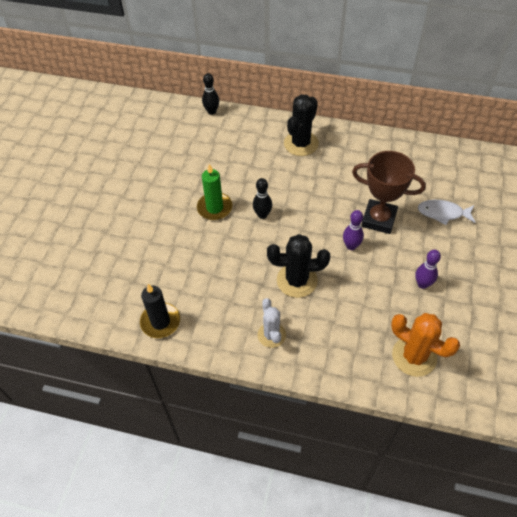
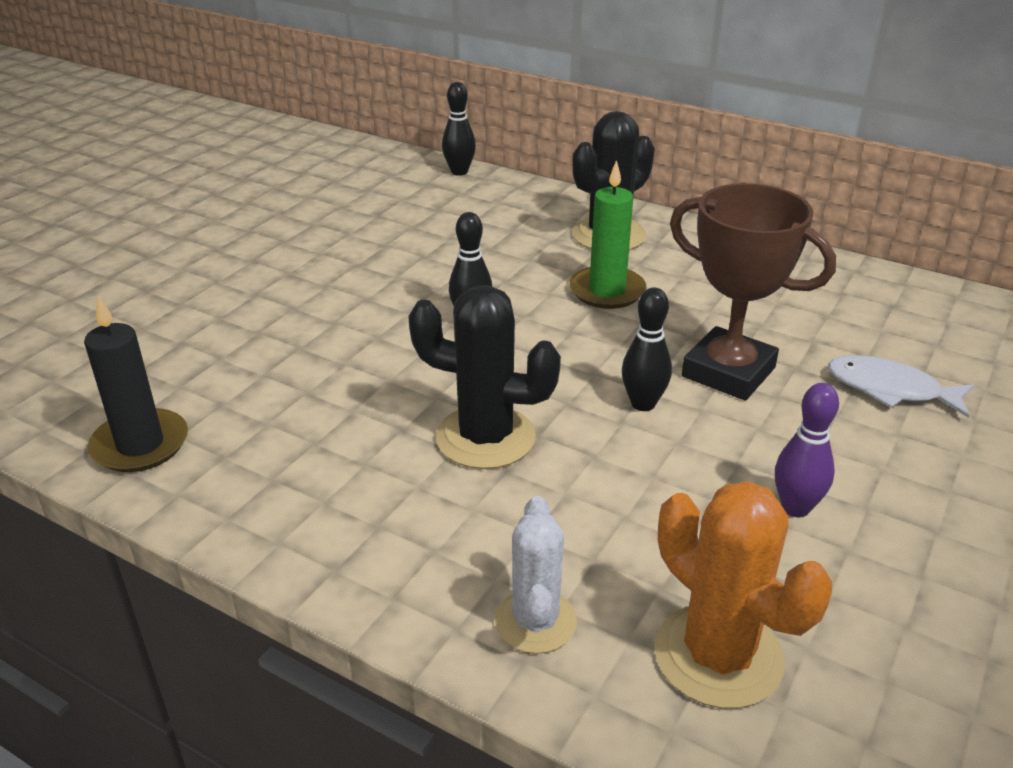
camera: 15 degrees right, 20 degrees down
green candle [197,164,232,220] -> green candle moved to [569,160,646,309]
white cactus [257,298,286,348] -> white cactus moved to [495,496,577,654]
purple bowling pin [343,210,364,250] -> black bowling pin [622,288,672,411]

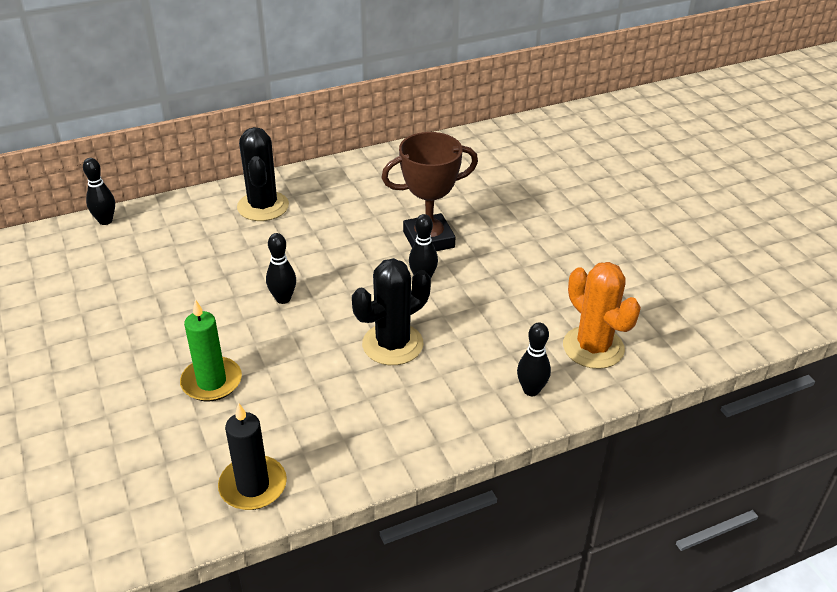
camera: 55 degrees left, 5 degrees up
white cactus [495,496,577,654] -> black bowling pin [517,323,551,396]
green candle [569,160,646,309] -> green candle moved to [180,299,242,401]
orange cactus [654,481,832,708] -> orange cactus turned 60 degrees clockwise [563,262,641,369]
purple bowling pin [775,383,839,517] -> none
white fish [828,355,974,418] -> none

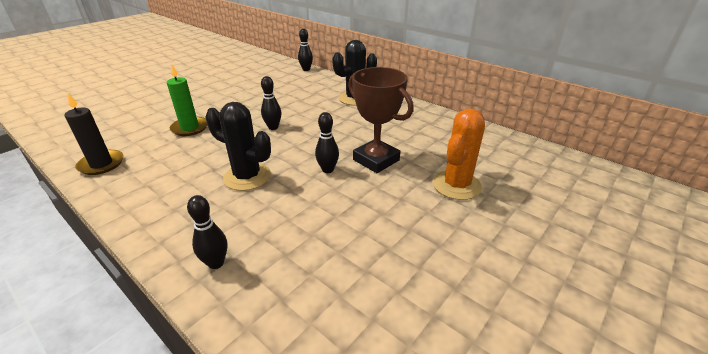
camera: 65 degrees right, 5 degrees down
orange cactus [563,262,641,369] -> orange cactus moved to [433,109,485,200]

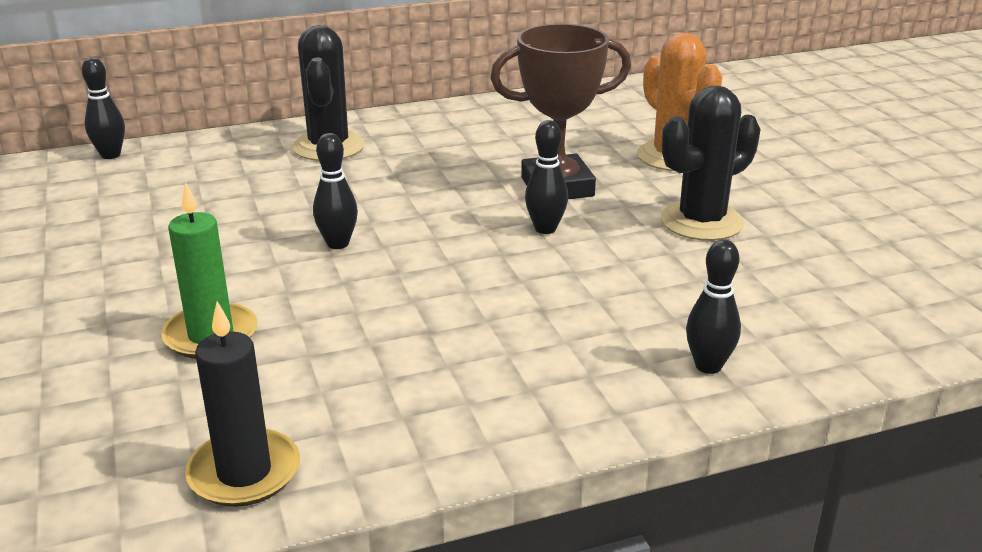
camera: 60 degrees left, 5 degrees down
black cactus [205,102,271,191] -> black cactus moved to [661,85,760,241]

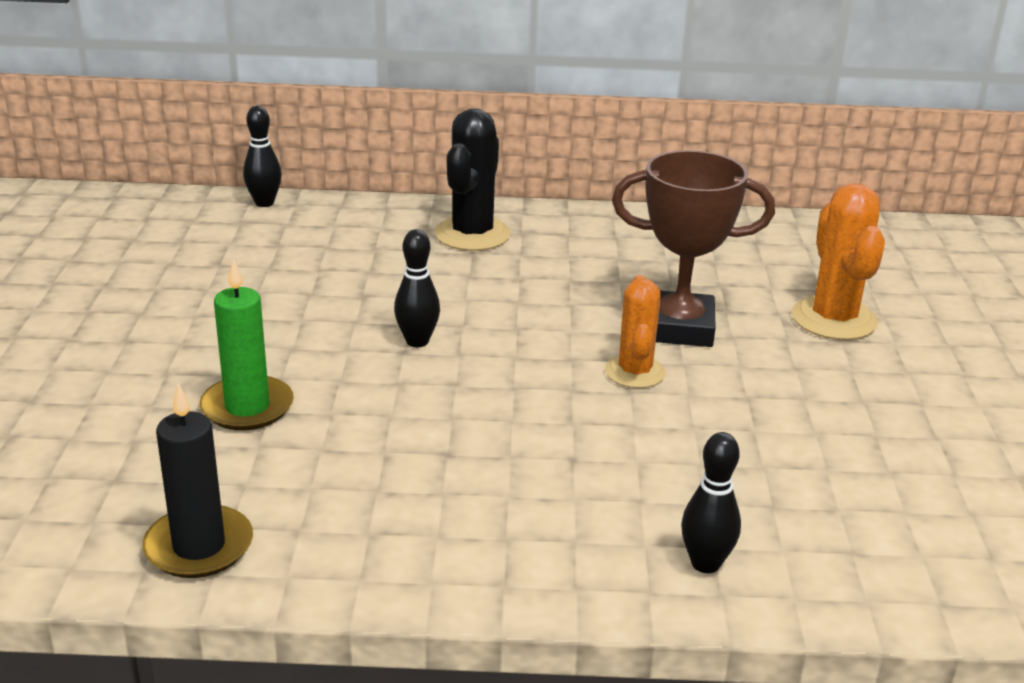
camera: 20 degrees right, 0 degrees up
black bowling pin [525,120,568,234] -> orange cactus [605,275,666,388]
black cactus [661,85,760,241] -> none

